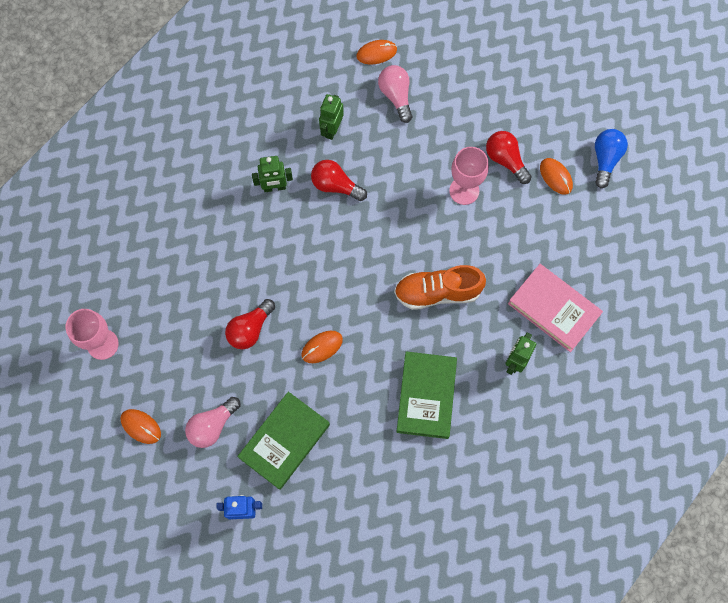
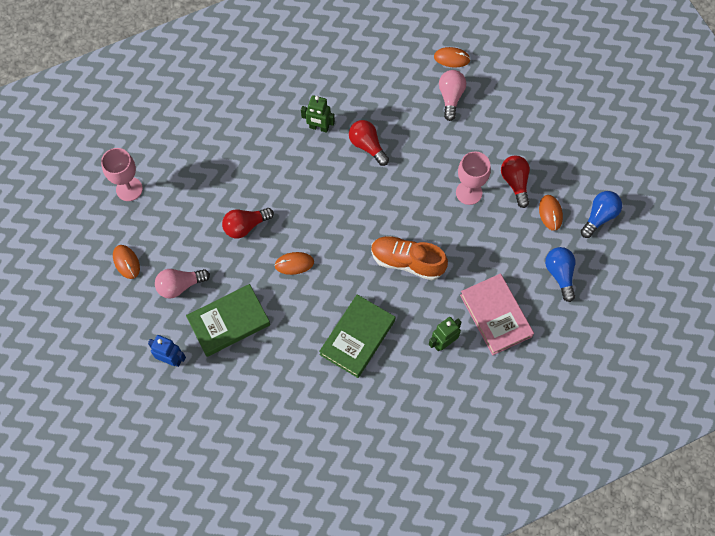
camera: 25 degrees right, 5 degrees down
green robot [319,94,344,140] -> none
none -> blue light bulb [545,247,575,302]

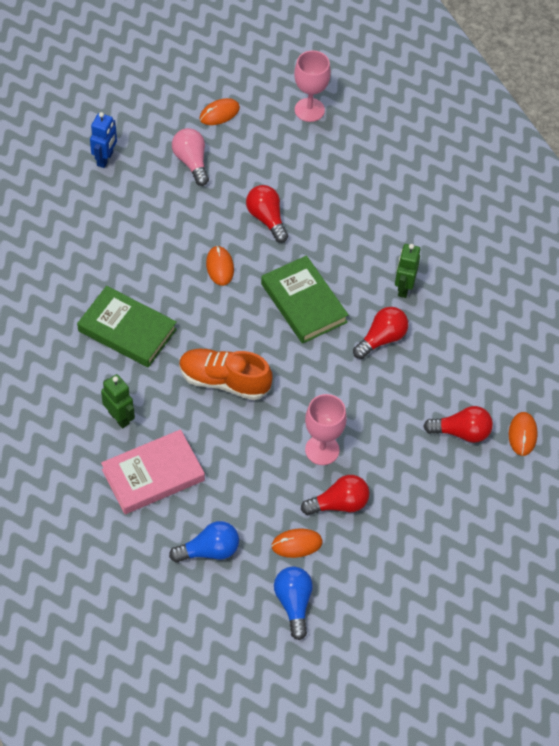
camera: 85 degrees right, 10 degrees down
green book [186,284,270,357] -> green book moved to [261,255,349,344]
orange shoe [371,236,448,280] -> orange shoe turned 90 degrees counterclockwise [179,349,273,400]
pink light bulb [439,70,466,121] -> red light bulb [423,406,493,443]
blue light bulb [581,191,622,238] -> blue light bulb turned 135 degrees counterclockwise [274,567,313,640]

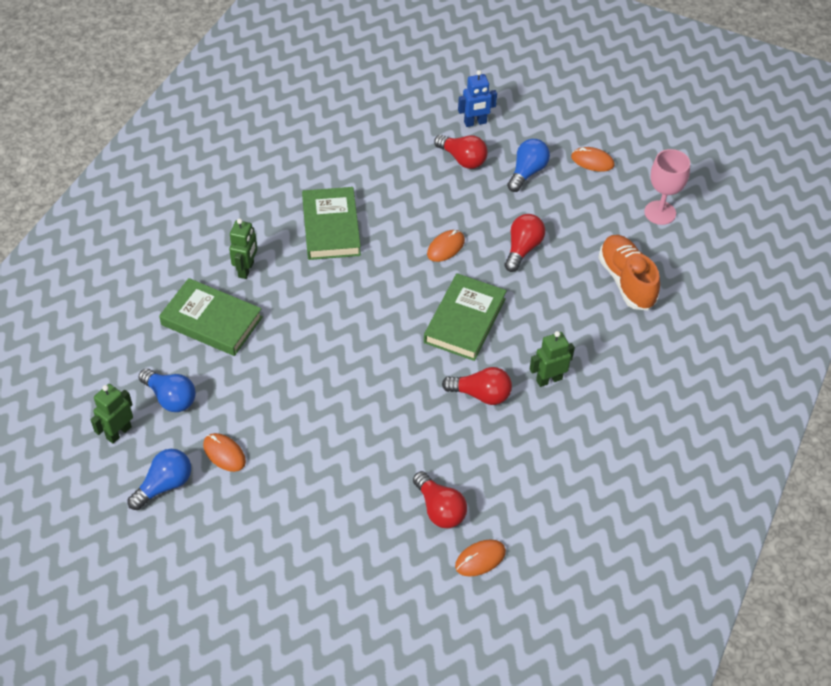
camera: 55 degrees right, 5 degrees down
pink book [101,429,205,514] -> green book [159,278,263,356]
pink light bulb [172,128,209,186] -> blue light bulb [507,139,550,192]
orange shoe [179,349,273,400] -> orange shoe moved to [598,235,660,310]
red light bulb [301,475,370,515] -> red light bulb moved to [434,135,488,169]
pink goblet [305,394,347,465] -> none
none -> green robot [91,384,133,444]

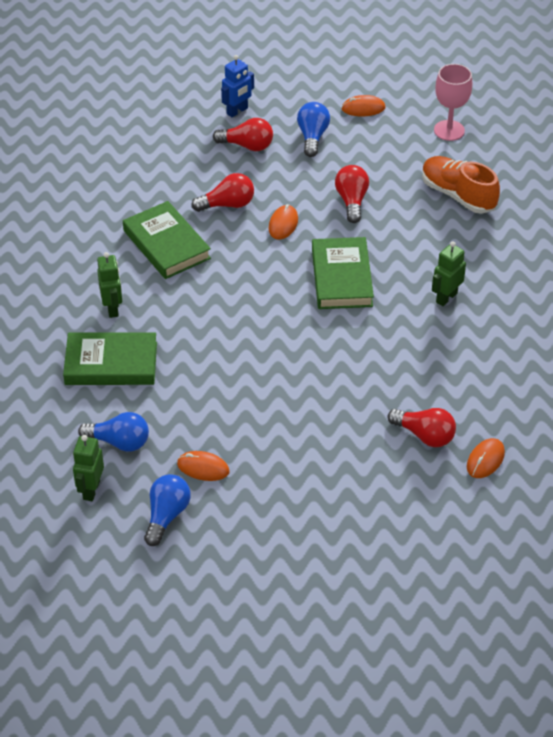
camera: 25 degrees left, 5 degrees down
red light bulb [442,367,512,405] -> red light bulb moved to [191,173,254,212]

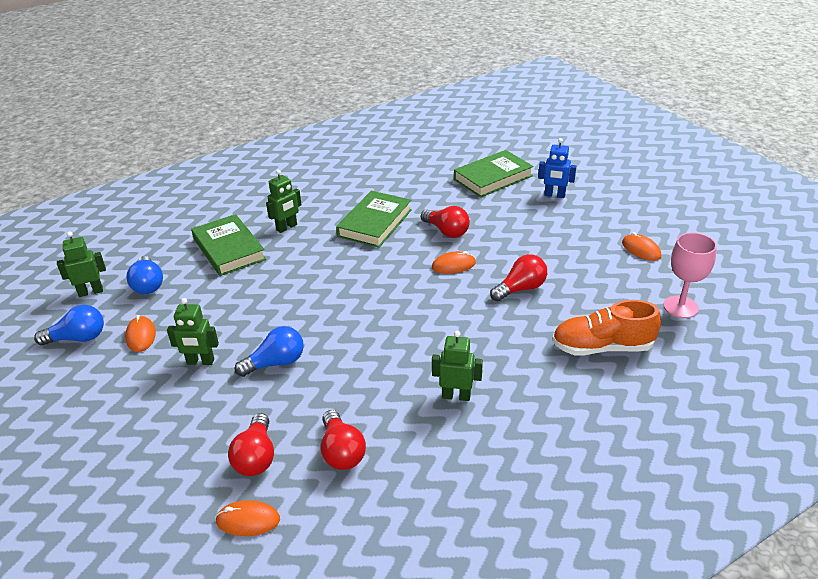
camera: 60 degrees right, 10 degrees down
red light bulb [213,118,273,151] -> red light bulb moved to [321,410,366,470]
blue light bulb [297,102,330,157] -> blue light bulb moved to [235,326,304,377]
green book [312,237,374,309] -> green book moved to [454,150,534,197]
orange shoe [422,156,500,214] -> orange shoe turned 105 degrees counterclockwise [552,300,661,355]
none -> green robot [167,298,219,365]

